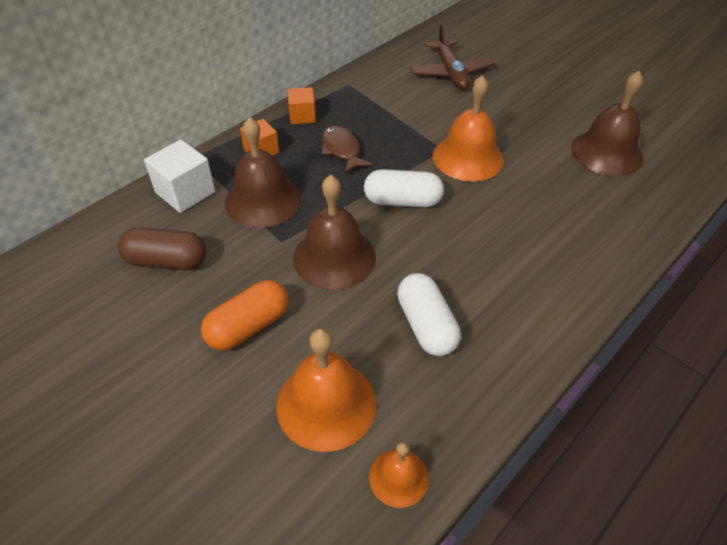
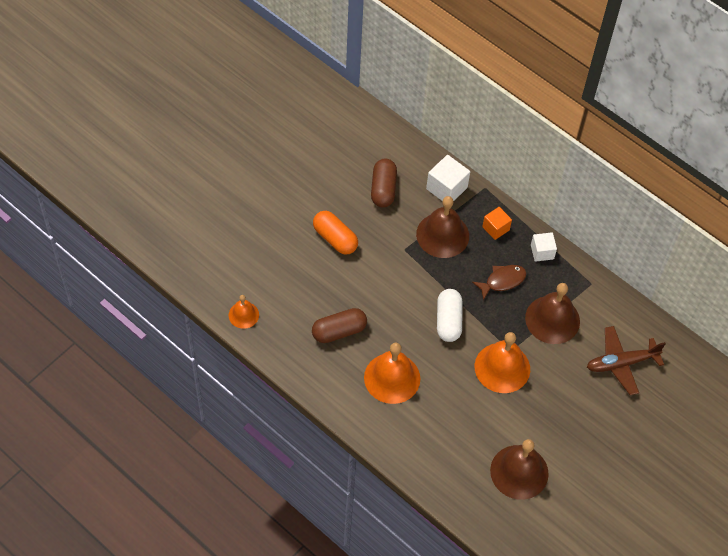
camera: 85 degrees right, 10 degrees up
orange bell [276,328,376,452] -> orange bell moved to [364,343,420,404]
orange cube [288,87,316,124] -> white cube [531,232,557,262]
brown bell [293,175,376,290] -> brown bell moved to [525,283,580,344]
white capsule [397,273,461,356] -> brown capsule [312,308,367,343]

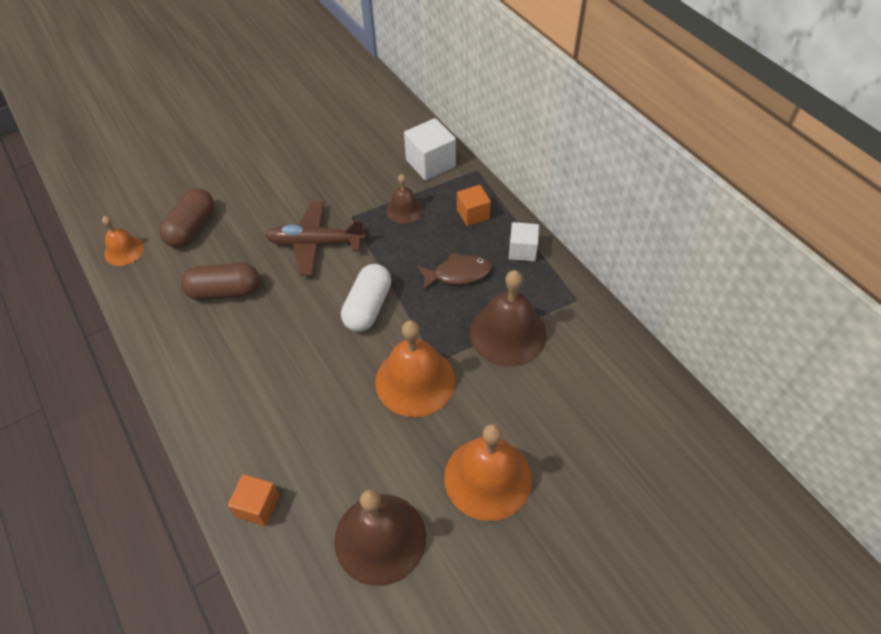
camera: 20 degrees right, 5 degrees down
orange capsule [313,211,358,255] -> none
orange bell [364,343,420,404] -> orange bell moved to [444,424,532,521]
brown capsule [371,158,397,208] -> brown capsule moved to [159,188,214,248]
brown bell [416,196,469,258] -> brown bell [386,174,423,224], size x0.55
brown plane [587,326,666,395] -> brown plane moved to [265,201,365,276]
none -> orange cube [228,474,280,526]

